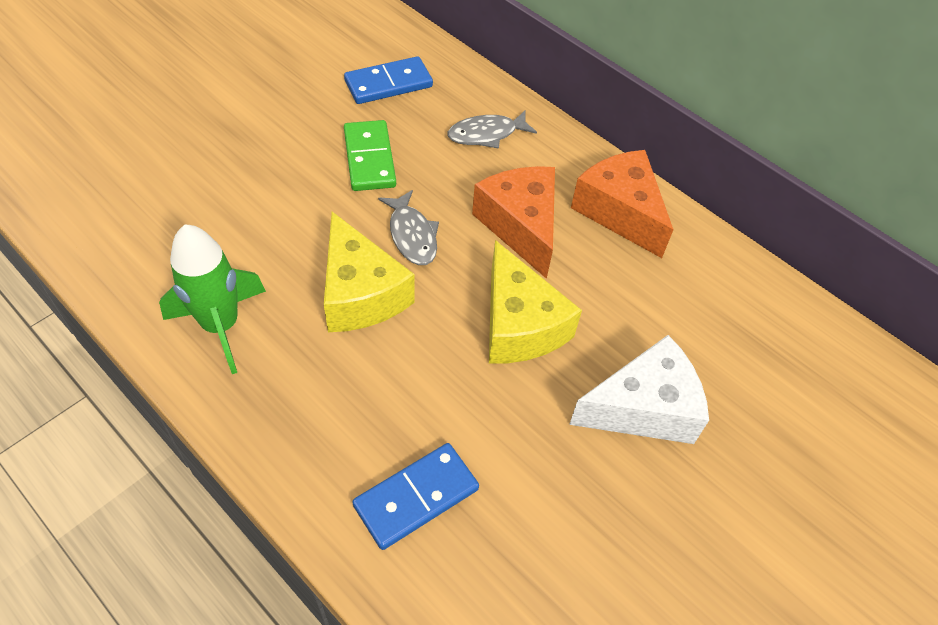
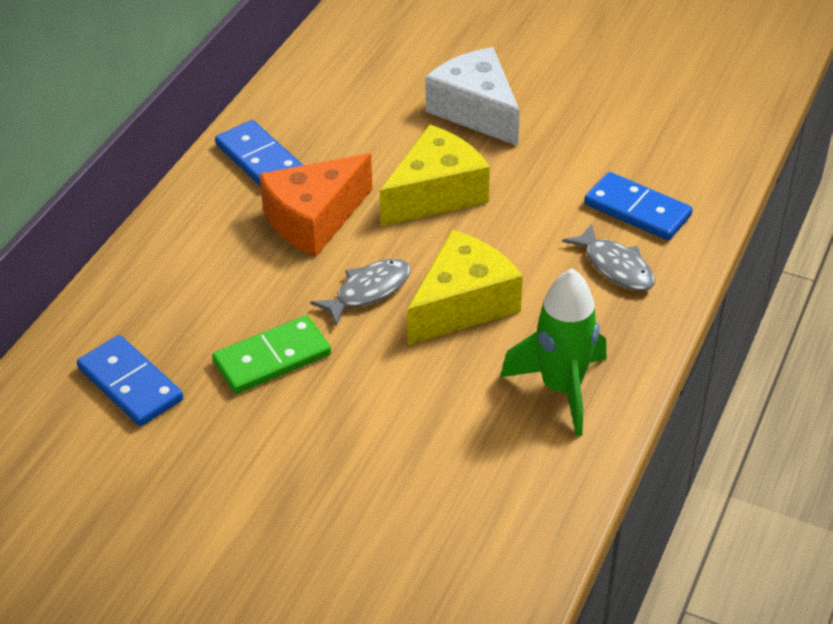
camera: 105 degrees left, 10 degrees down
grey fish [448,110,537,149] -> grey fish moved to [562,223,655,291]
orange cheese [571,150,674,258] -> blue domino [215,120,303,187]

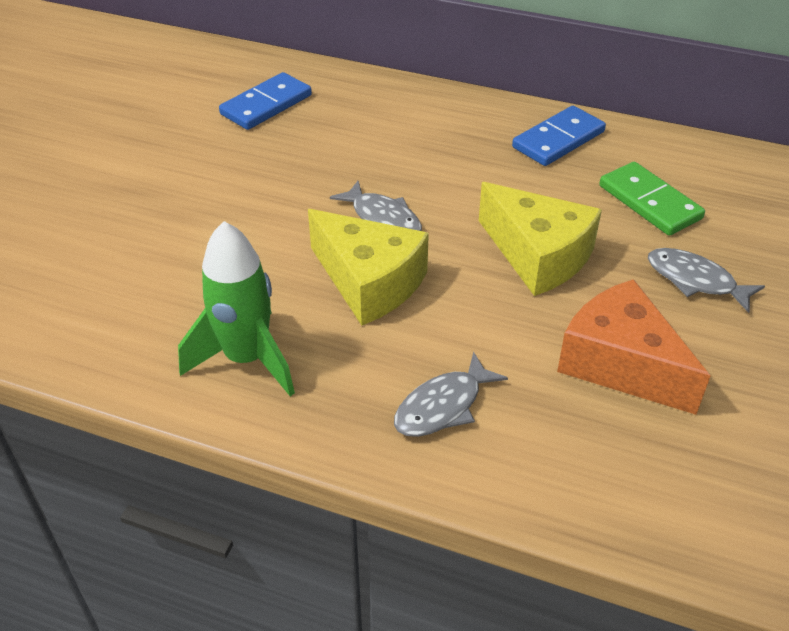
camera: 85 degrees right, 0 degrees up
green domino [212,315,331,394] -> green domino moved to [599,162,705,236]
orange cheese [259,153,372,257] -> orange cheese moved to [557,279,710,415]
white cheese [426,47,520,146] -> grey fish [648,248,765,313]
blue domino [584,172,693,241] -> none

